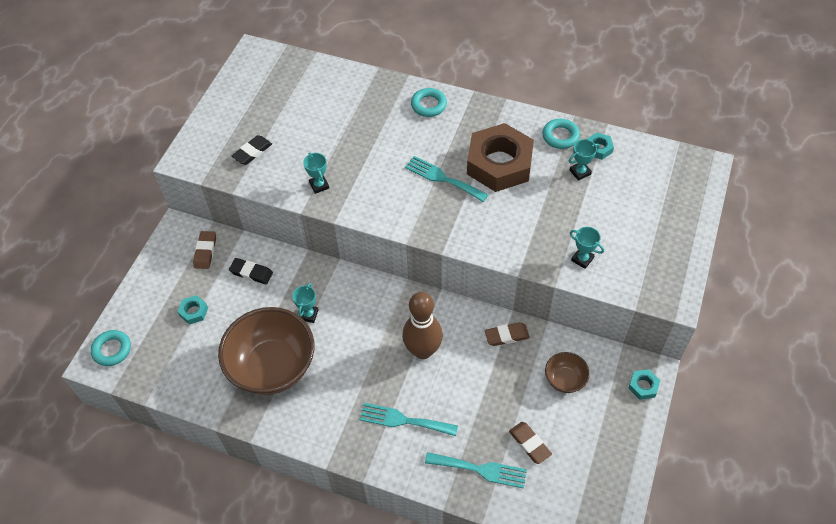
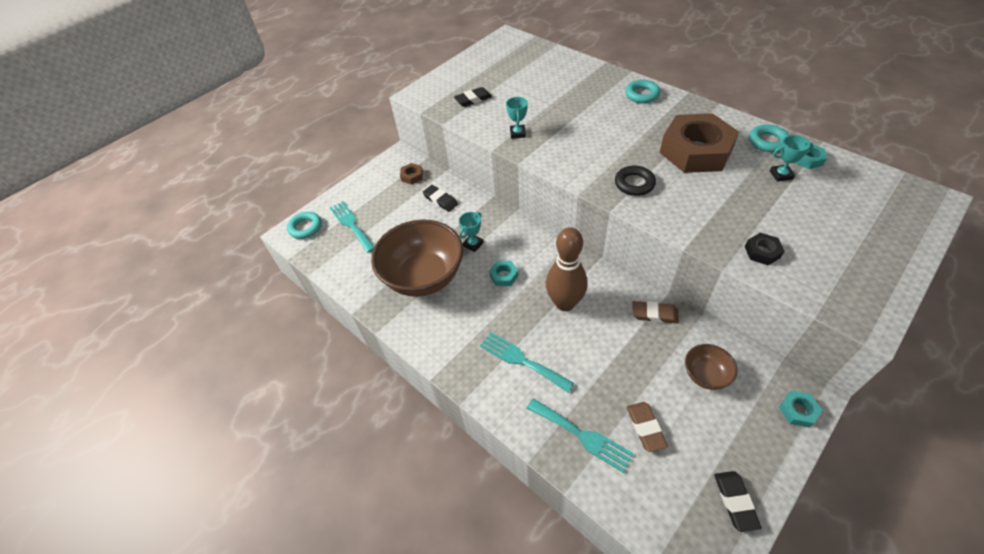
camera: 25 degrees right, 5 degrees down
turquoise nut [178,295,208,325] -> turquoise nut moved to [489,261,518,286]
brown eraser [193,231,216,269] -> brown nut [400,163,423,185]
turquoise fork [405,156,488,202] -> turquoise fork moved to [330,201,375,253]
turquoise trophy [570,227,604,269] -> black nut [745,233,784,265]
none -> black ring [615,166,656,196]
none -> black eraser [714,471,761,532]

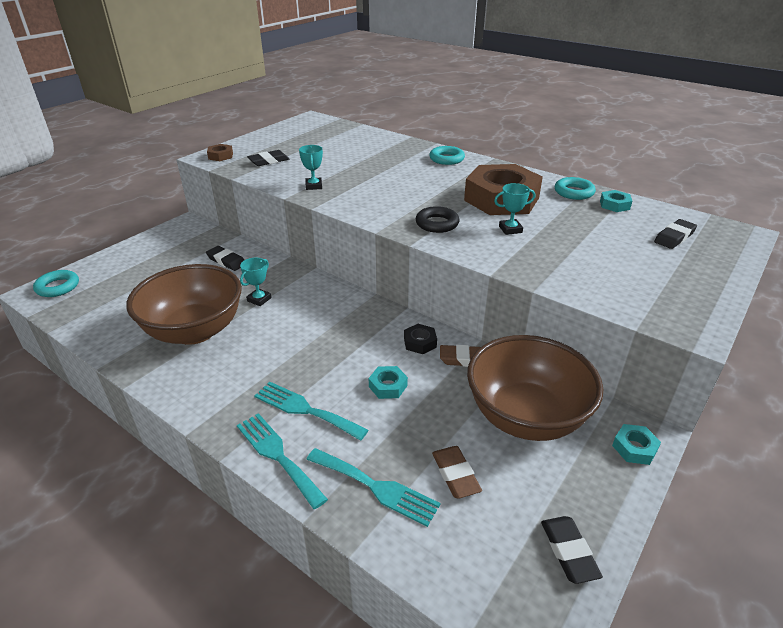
camera: 10 degrees left, 15 degrees down
turquoise fork [330,201,375,253] -> turquoise fork moved to [237,413,328,509]
brown nut [400,163,423,185] -> brown nut moved to [207,144,233,161]
turquoise nut [489,261,518,286] -> turquoise nut moved to [369,366,408,399]
brown bowling pin [546,227,588,311] -> none
brown bowl [685,344,738,390] -> brown bowl [467,335,603,441], size x2.16
black nut [745,233,784,265] -> black nut moved to [404,324,437,354]
turquoise trophy [770,135,814,182] -> turquoise trophy moved to [494,183,535,235]
none -> black eraser [654,219,697,249]

